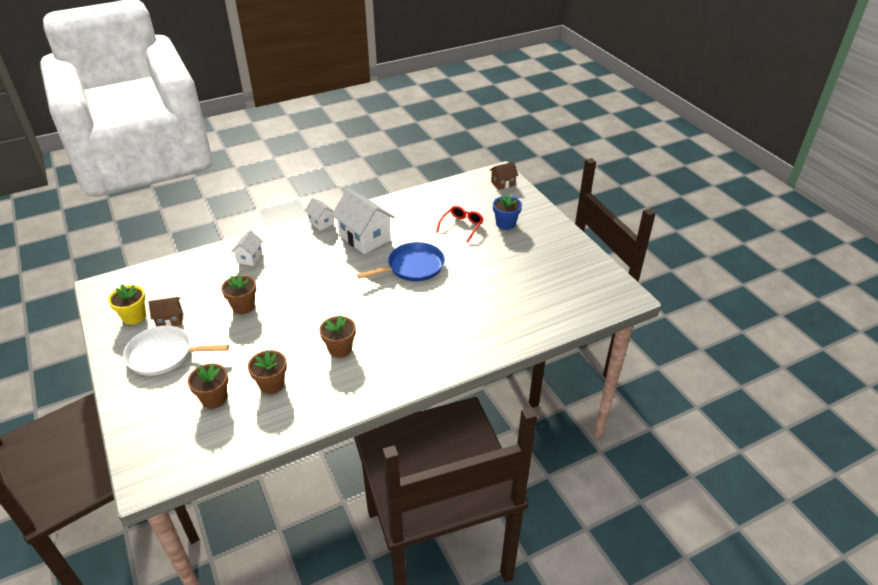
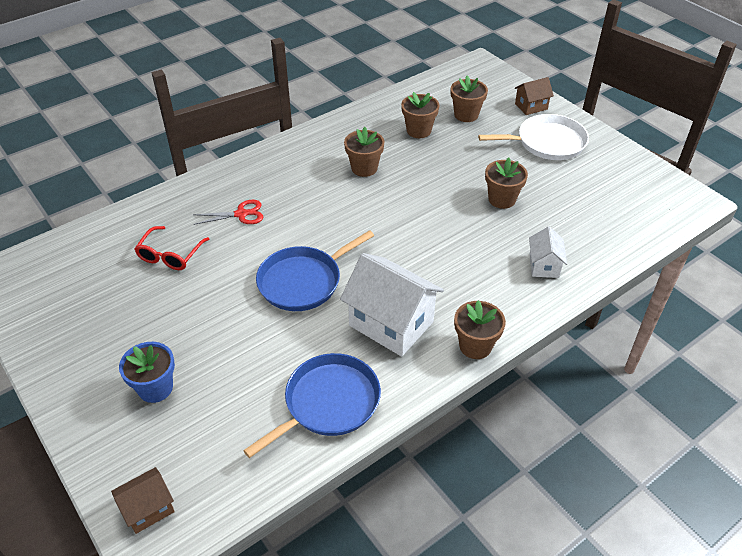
camera: 170 degrees right, 5 degrees up
yellow flower pot [108,284,146,325] -> none
brown house [149,297,183,326] -> brown house moved to [514,77,554,115]
white house [304,198,334,231] -> brown flower pot [454,300,506,359]
red glasses [436,206,484,243] -> red glasses moved to [135,226,209,270]
none -> red scissors [193,200,264,225]
none -> blue pan [243,353,381,458]

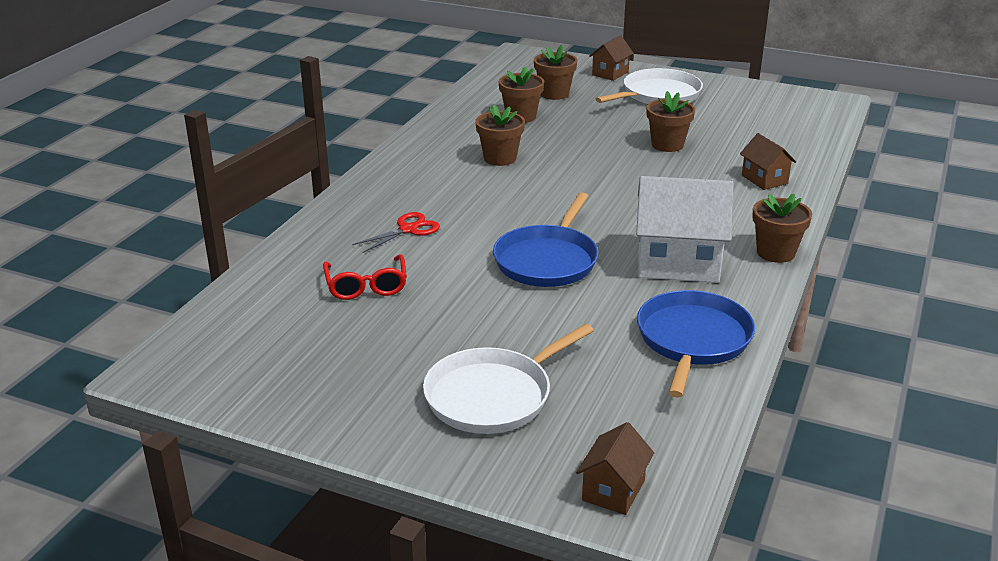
camera: 30 degrees left, 15 degrees down
blue flower pot [119,342,175,403] -> white pan [423,324,594,434]
white house [529,226,567,278] -> brown house [740,133,796,190]

